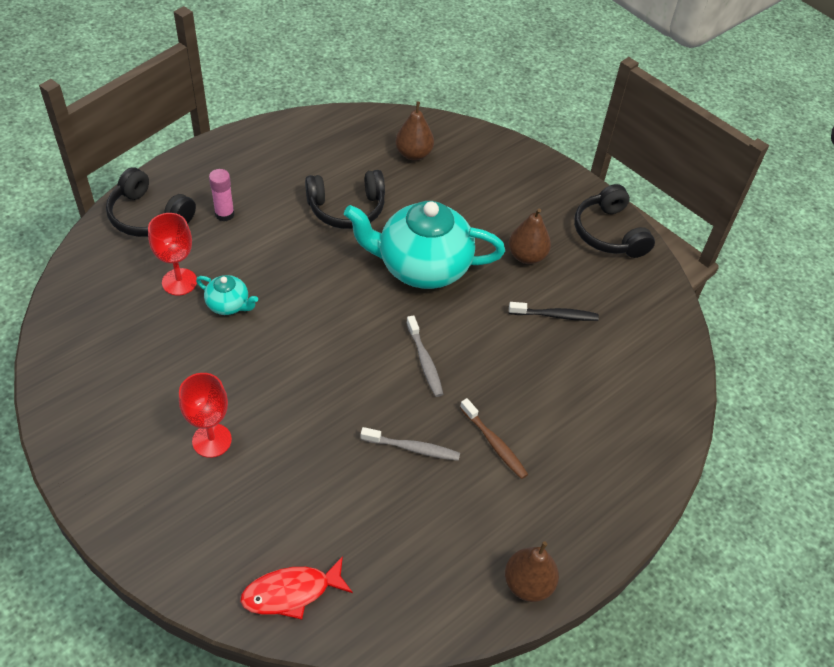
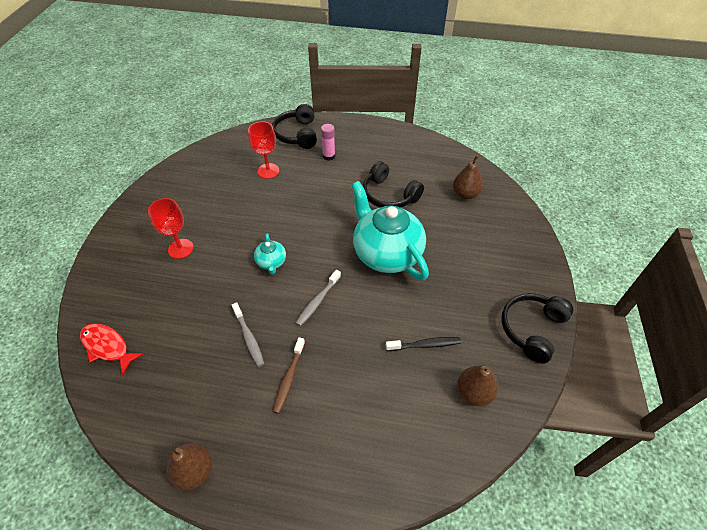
camera: 55 degrees right, 0 degrees up
turquoise teapot [196,275,258,315] -> turquoise teapot moved to [254,233,286,275]
brown pear [509,209,551,264] -> brown pear moved to [457,365,498,406]
black toothbrush [509,302,599,321] -> black toothbrush turned 60 degrees counterclockwise [386,337,461,351]

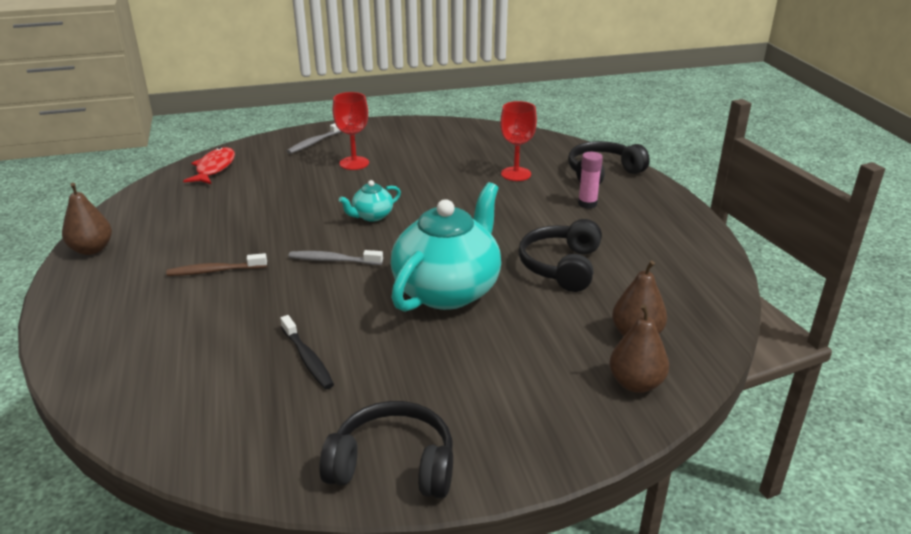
camera: 65 degrees right, 20 degrees down
grey toothbrush [232,302,264,367] -> grey toothbrush moved to [287,123,342,154]
brown pear [457,365,498,406] -> brown pear moved to [609,304,669,393]

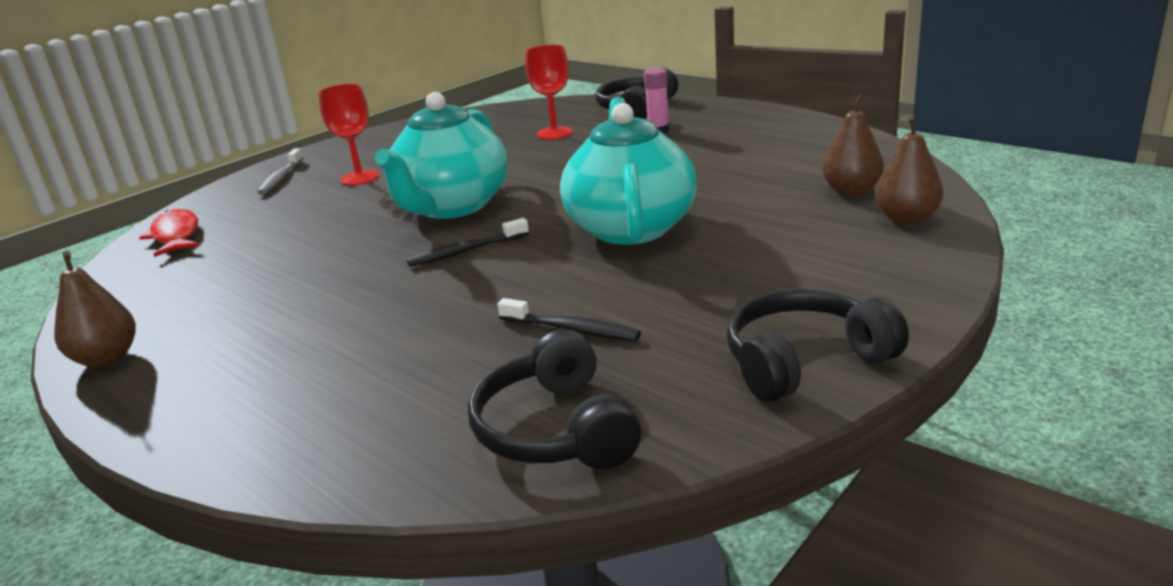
camera: 30 degrees left, 5 degrees down
brown toothbrush [166,253,267,276] -> none
grey toothbrush [288,250,383,265] -> black toothbrush [406,218,529,267]
turquoise teapot [339,180,401,222] -> turquoise teapot [375,92,508,219], size x2.25
black headphones [518,219,602,292] -> black headphones moved to [468,329,641,469]

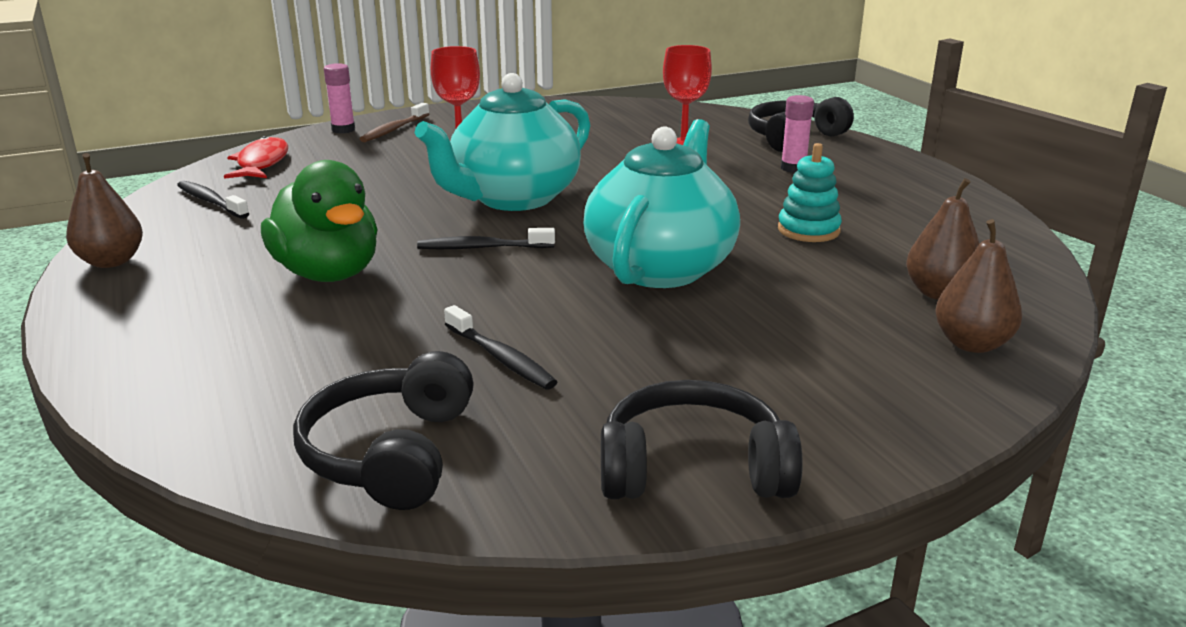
camera: 20 degrees right, 0 degrees up
grey toothbrush [257,148,303,195] -> brown toothbrush [360,103,429,142]
none -> black toothbrush [177,181,250,219]
none -> green duck [261,160,378,282]
none -> pink glue stick [324,63,355,134]
none -> turquoise stacking toy [778,143,842,242]

